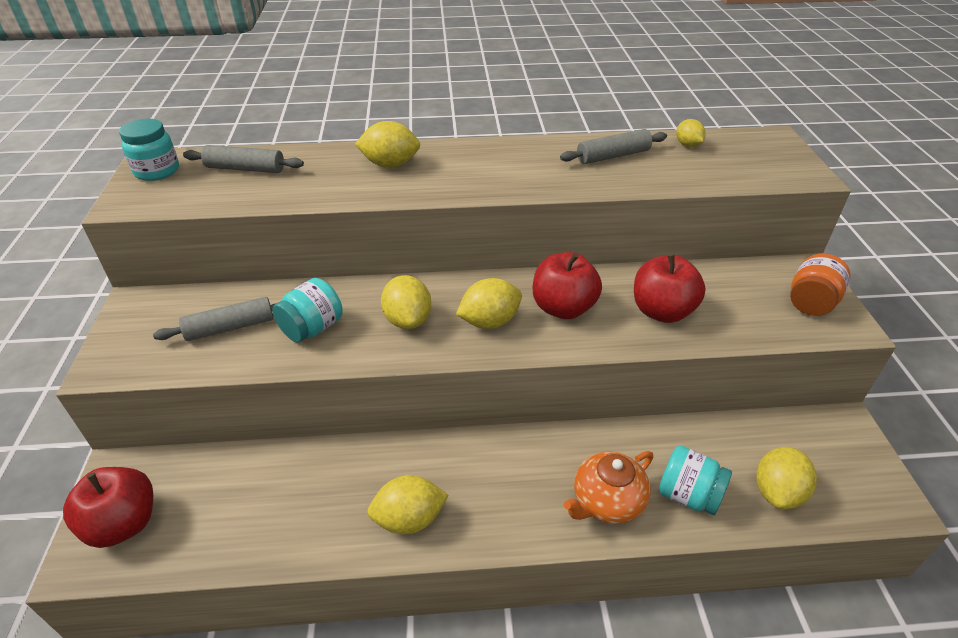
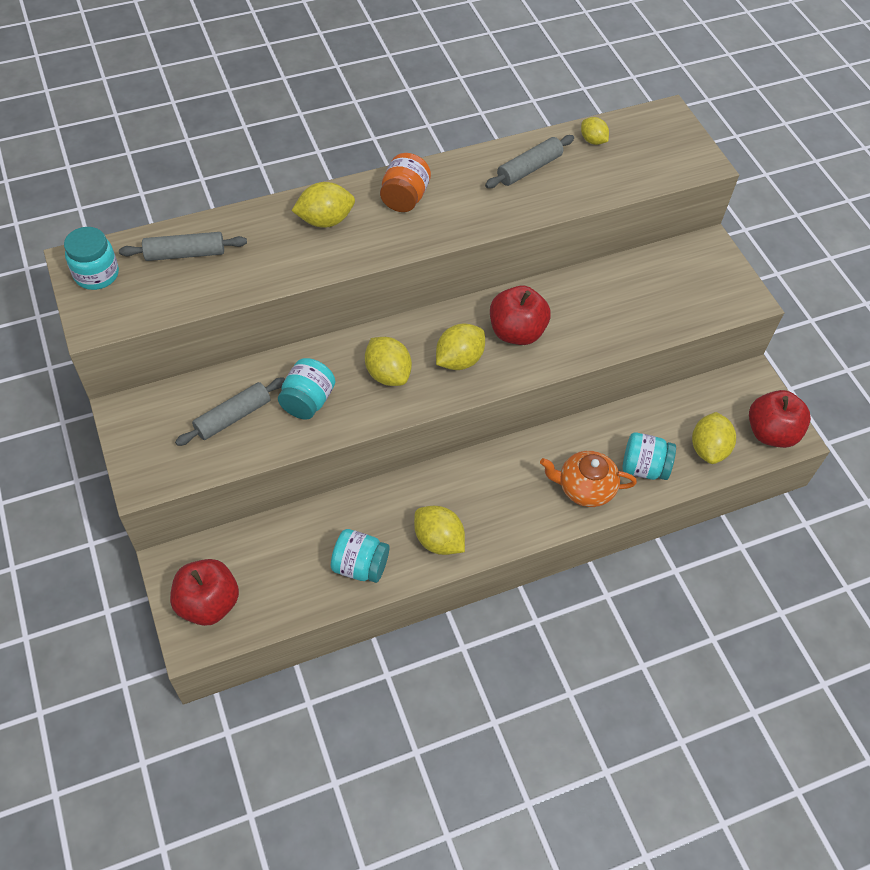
camera: 20 degrees left, 15 degrees up
yellow lemon [367,475,449,534] -> yellow lemon turned 75 degrees clockwise [414,506,465,555]
orange teapot [564,451,653,524] -> orange teapot turned 60 degrees clockwise [540,451,637,507]
red apple [634,253,706,323] -> red apple moved to [749,390,811,448]
orange jar [790,253,851,316] -> orange jar moved to [380,153,431,212]
none -> turquoise jar [331,529,389,583]

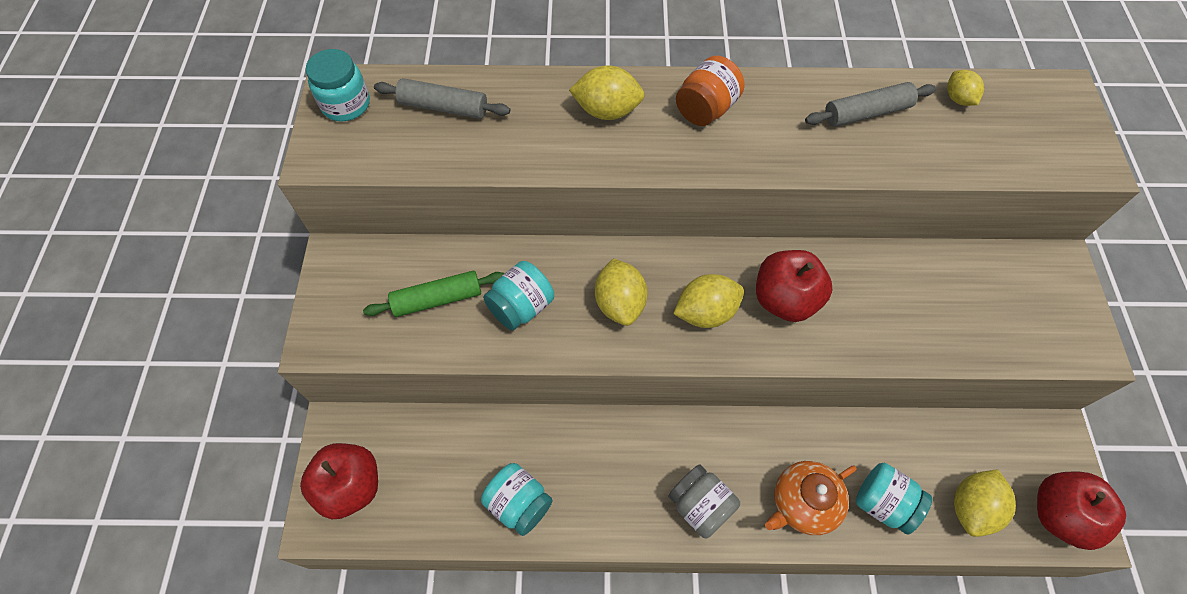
camera: 25 degrees right, 5 degrees up
grey rolling pin [175,377,285,446] -> green rolling pin [363,271,504,317]
yellow lemon [414,506,465,555] -> none
orange teapot [540,451,637,507] -> orange teapot turned 60 degrees counterclockwise [765,461,857,535]
none -> grey jar [668,464,740,538]

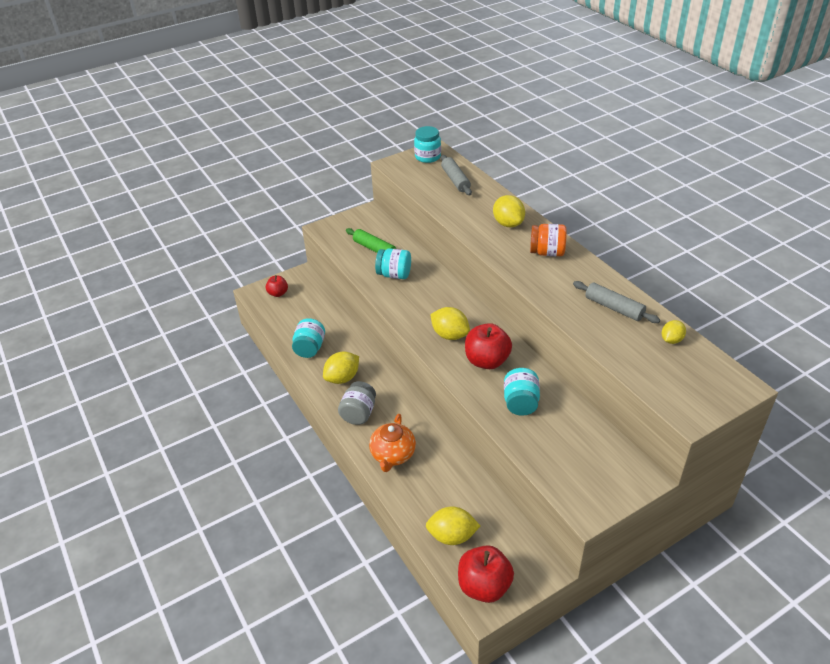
camera: 60 degrees right, 20 degrees down
red apple [300,443,378,519] -> red apple [266,275,288,297], size x0.58
yellow lemon [595,258,648,326] -> yellow lemon moved to [323,351,359,384]
orange teapot [765,461,857,535] -> orange teapot turned 105 degrees counterclockwise [369,414,416,472]
turquoise jar [856,463,932,535] -> turquoise jar moved to [504,368,540,416]

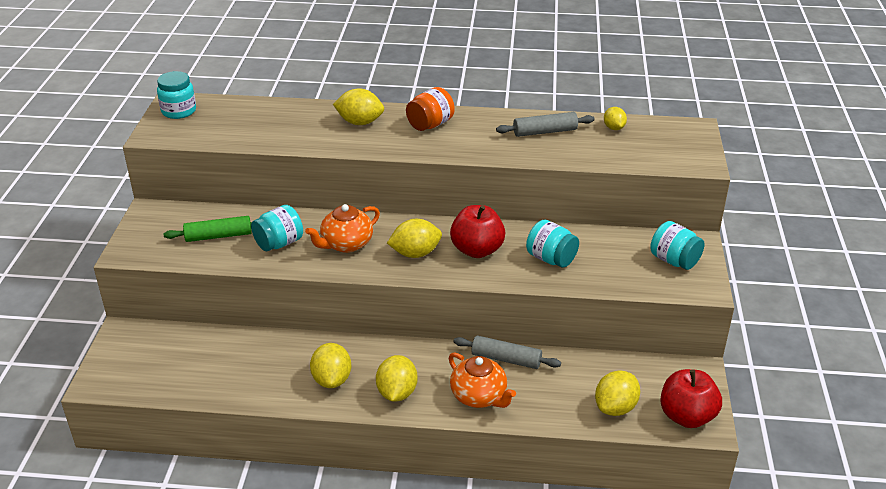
camera: 55 degrees left, 5 degrees down
red apple [266,275,288,297] -> none
turquoise jar [292,318,325,358] -> turquoise jar moved to [650,221,705,270]
grey jar [338,381,376,425] -> yellow lemon [376,355,418,402]
grey rolling pin [441,155,472,195] -> grey rolling pin moved to [453,335,561,369]
none -> orange teapot [305,204,380,253]

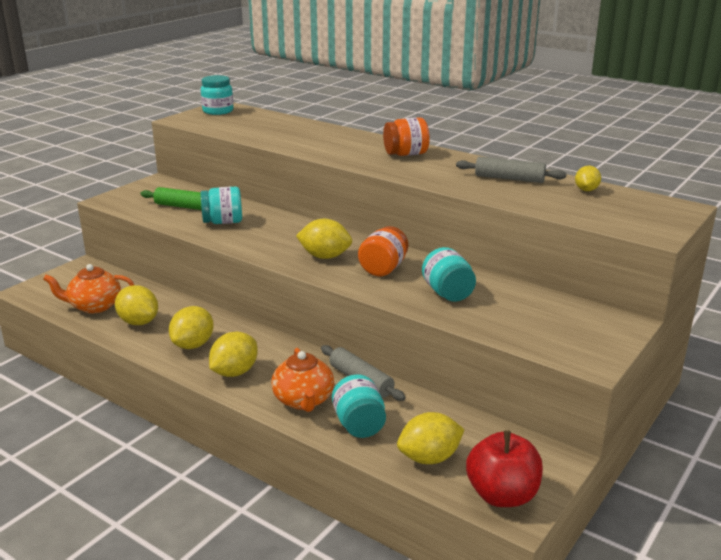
camera: 30 degrees right, 10 degrees down
orange teapot [305,204,380,253] -> orange teapot moved to [43,264,134,313]
yellow lemon [333,88,384,125] -> yellow lemon moved to [115,285,158,325]
red apple [450,205,505,258] -> orange jar [358,226,408,276]
turquoise jar [650,221,705,270] -> turquoise jar moved to [332,374,386,438]

